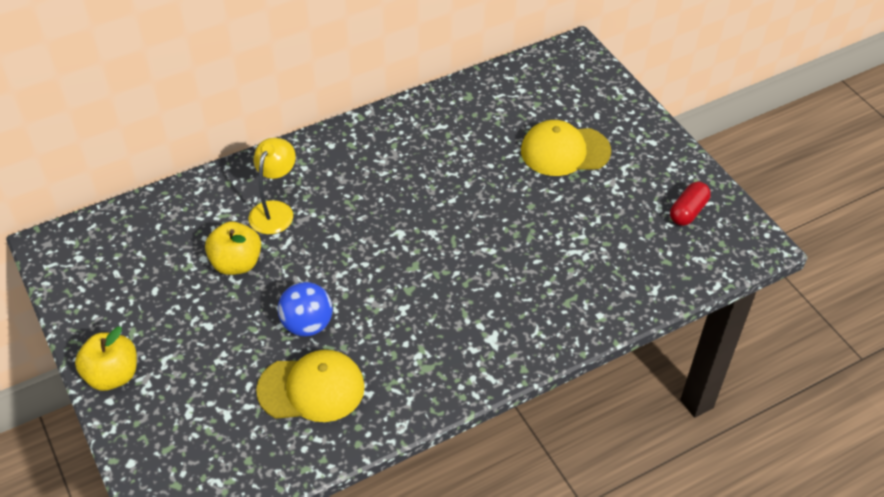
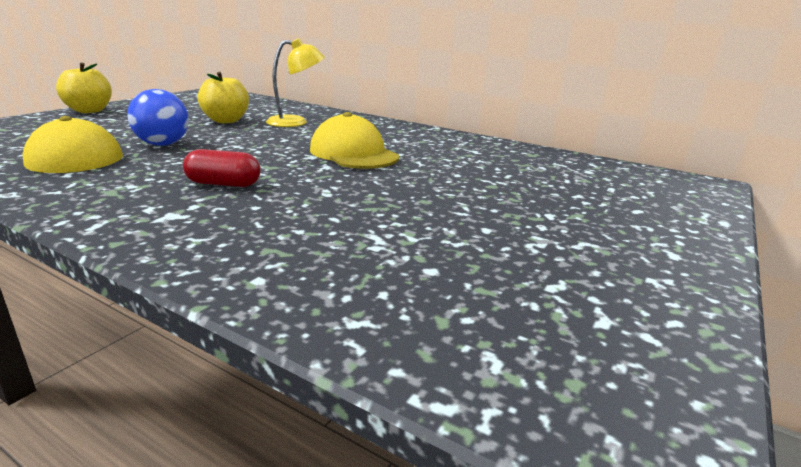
camera: 60 degrees right, 25 degrees down
yellow cap [521,120,611,176] -> yellow cap moved to [310,112,399,169]
red capsule [670,181,711,226] -> red capsule moved to [183,149,261,187]

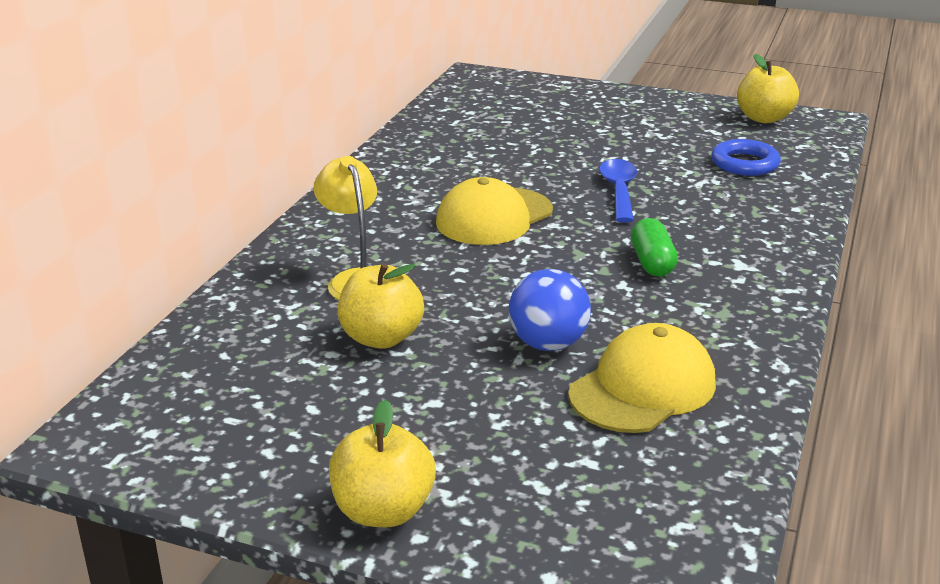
camera: 100 degrees left, 5 degrees up
red capsule [183,149,261,187] -> green capsule [631,218,678,276]
none -> blue spoon [599,159,637,223]
none -> blue ring [711,139,781,176]
none -> yellow apple [737,54,799,123]

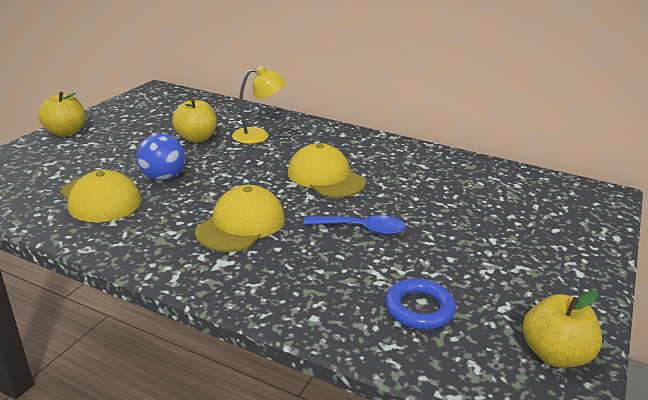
camera: 95 degrees right, 0 degrees up
green capsule [631,218,678,276] -> yellow cap [195,185,285,252]

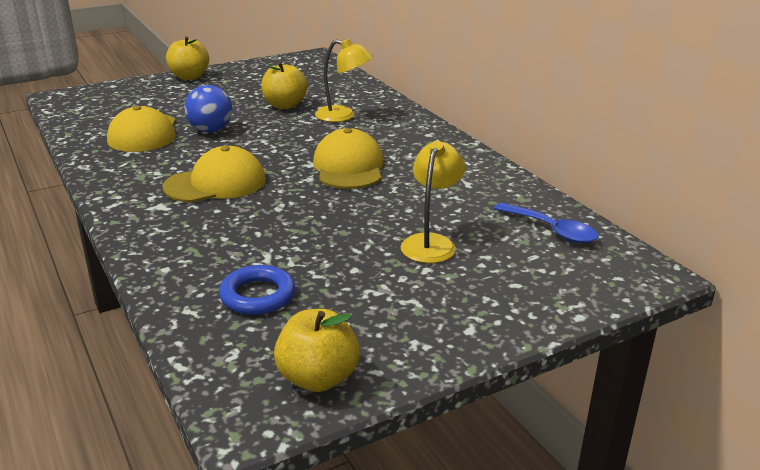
camera: 35 degrees right, 0 degrees up
blue spoon [304,215,406,235] -> blue spoon moved to [494,203,599,243]
none -> yellow lamp [401,141,465,263]

